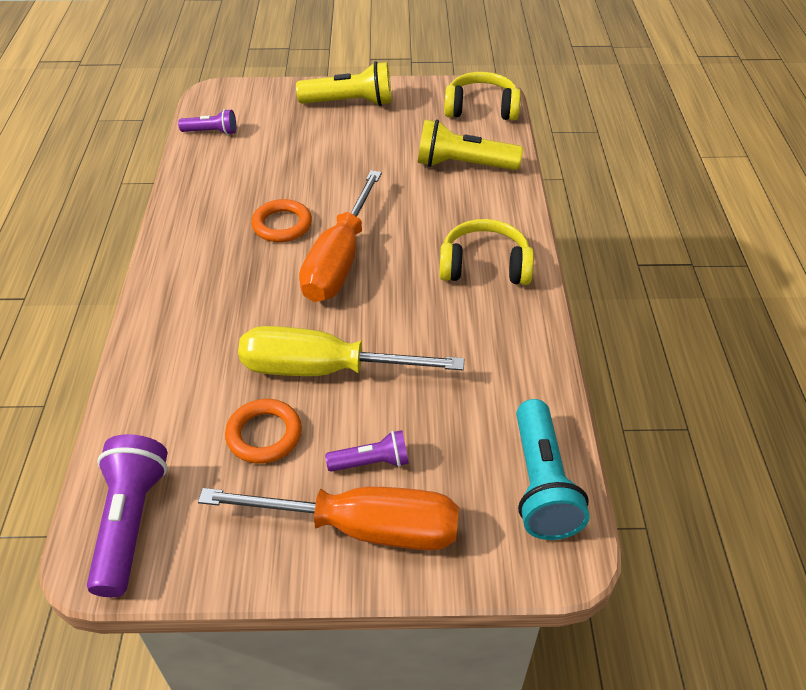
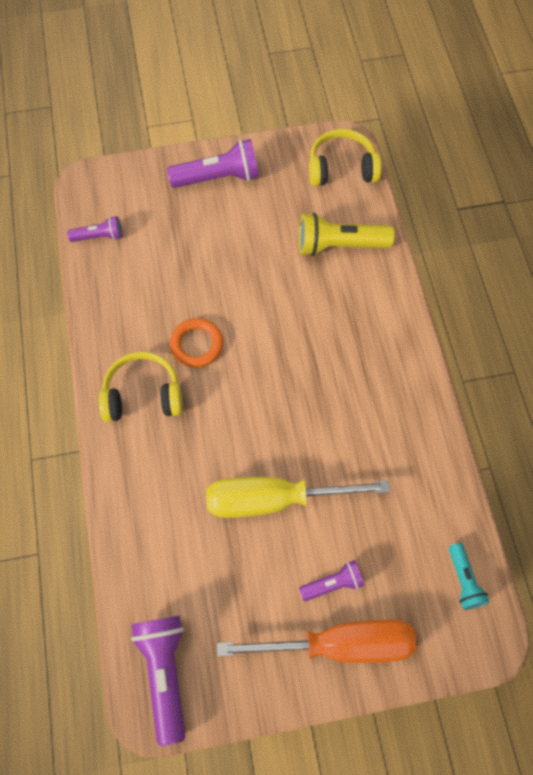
camera: 10 degrees left, 20 degrees up
orange ring [225,399,302,464] -> none
yellow flashlight [296,61,392,106] -> purple flashlight [167,139,259,188]
orange screwdriver [299,170,382,302] -> none
yellow headphones [439,219,534,285] -> yellow headphones moved to [99,352,182,422]
turquoise flashlight [516,399,590,540] -> turquoise flashlight [449,543,489,610], size x0.57

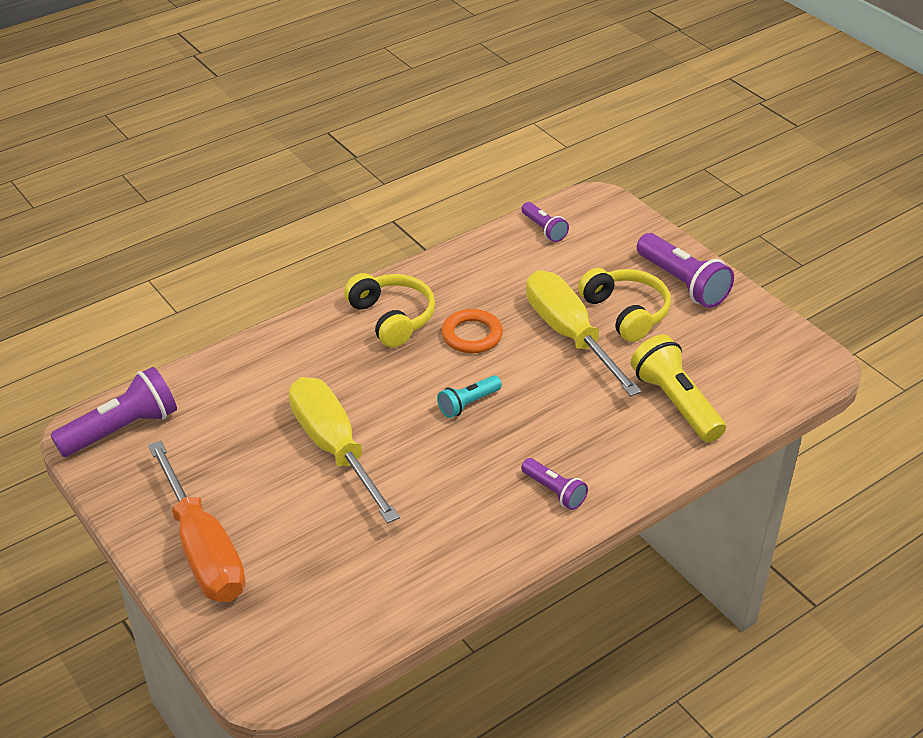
camera: 65 degrees right, 25 degrees down
purple flashlight [299,560,364,601] -> purple flashlight moved to [521,458,588,510]
yellow headphones [309,129,381,186] -> yellow headphones moved to [578,268,671,342]
turquoise flashlight [449,543,489,610] -> turquoise flashlight moved to [437,375,502,418]
none -> yellow screwdriver [526,271,642,396]

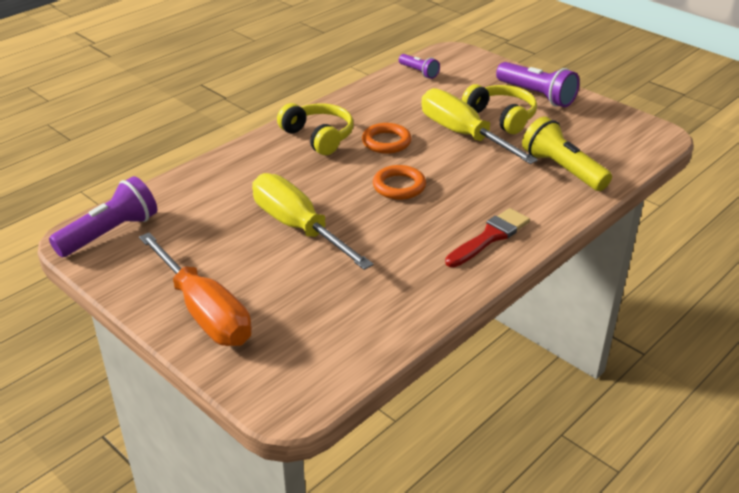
camera: 10 degrees left, 5 degrees down
turquoise flashlight [437,375,502,418] -> orange ring [373,165,426,200]
purple flashlight [521,458,588,510] -> red brush [445,208,530,267]

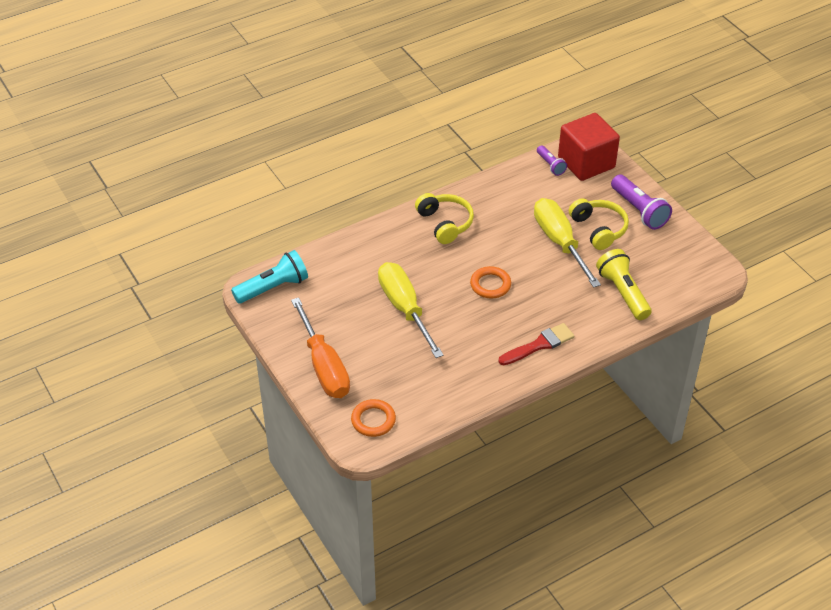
camera: 15 degrees right, 10 degrees up
purple flashlight [49,176,157,257] -> turquoise flashlight [231,250,308,304]
orange ring [362,123,412,154] -> orange ring moved to [351,399,396,437]
none -> red cube [558,113,620,181]

